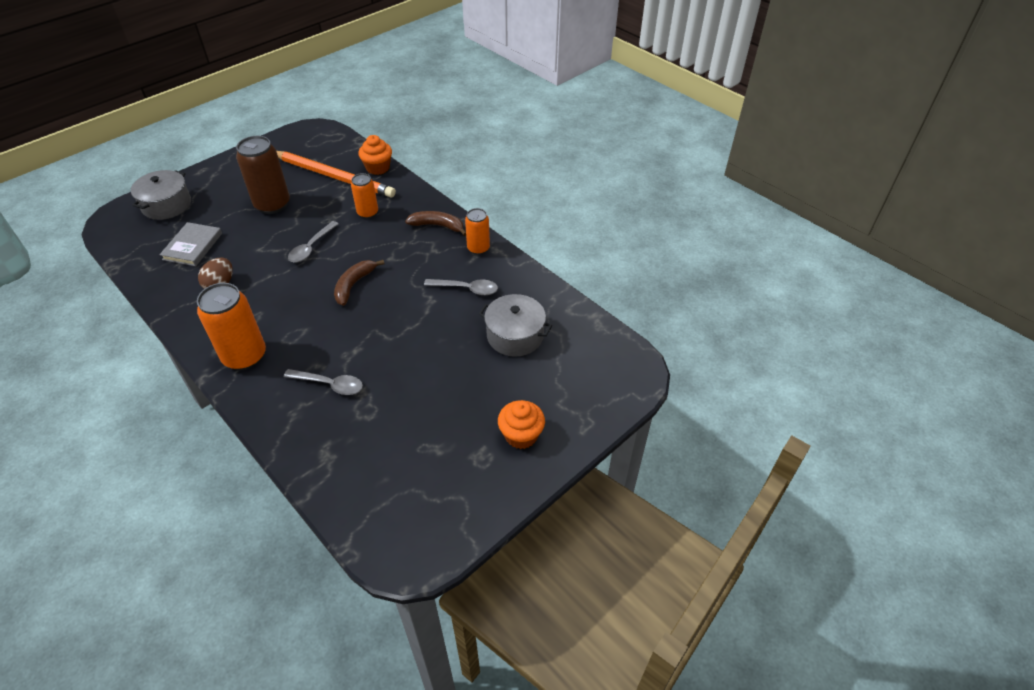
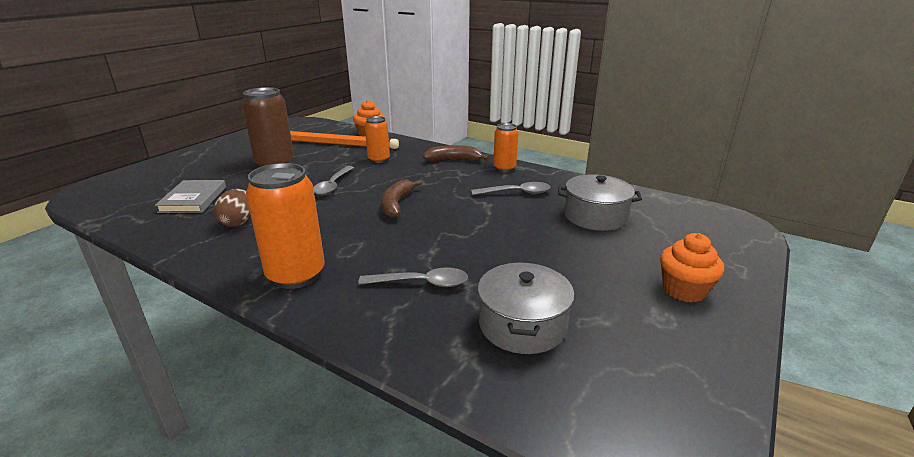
camera: 15 degrees left, 20 degrees down
grey pot [131,170,191,220] -> grey pot moved to [478,263,574,354]

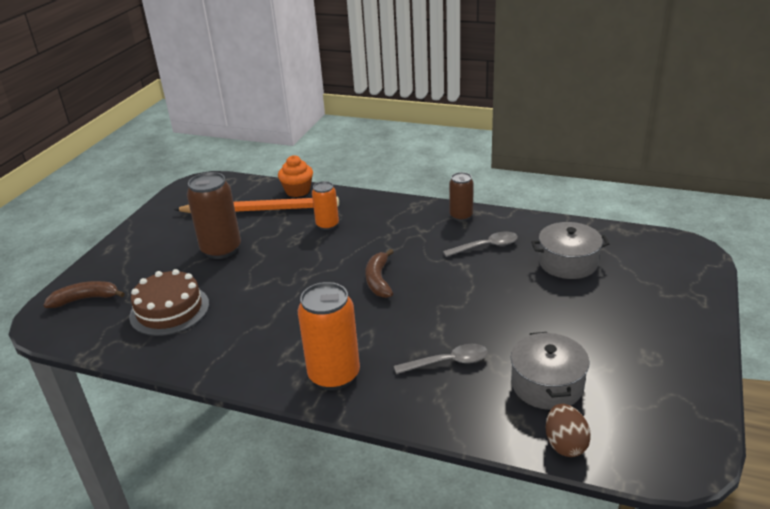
camera: 10 degrees left, 5 degrees up
grey book [155,180,226,213] -> brown cake [129,269,209,336]
brown egg [214,189,251,227] -> brown egg moved to [546,404,591,457]
grey spoon [313,166,354,195] -> none
brown banana [423,145,489,161] -> brown banana moved to [43,281,125,308]
orange can [493,123,518,172] -> brown can [449,172,474,221]
orange cupcake [660,233,724,302] -> none

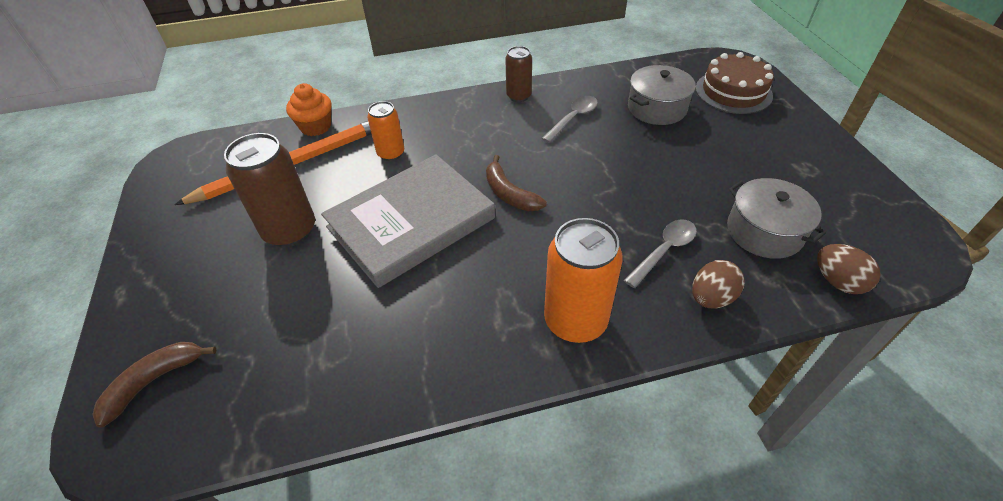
camera: 35 degrees left, 15 degrees up
brown cake [129,269,209,336] -> brown cake moved to [696,52,774,114]
none -> grey book [321,154,495,288]
none -> brown egg [692,260,744,308]

